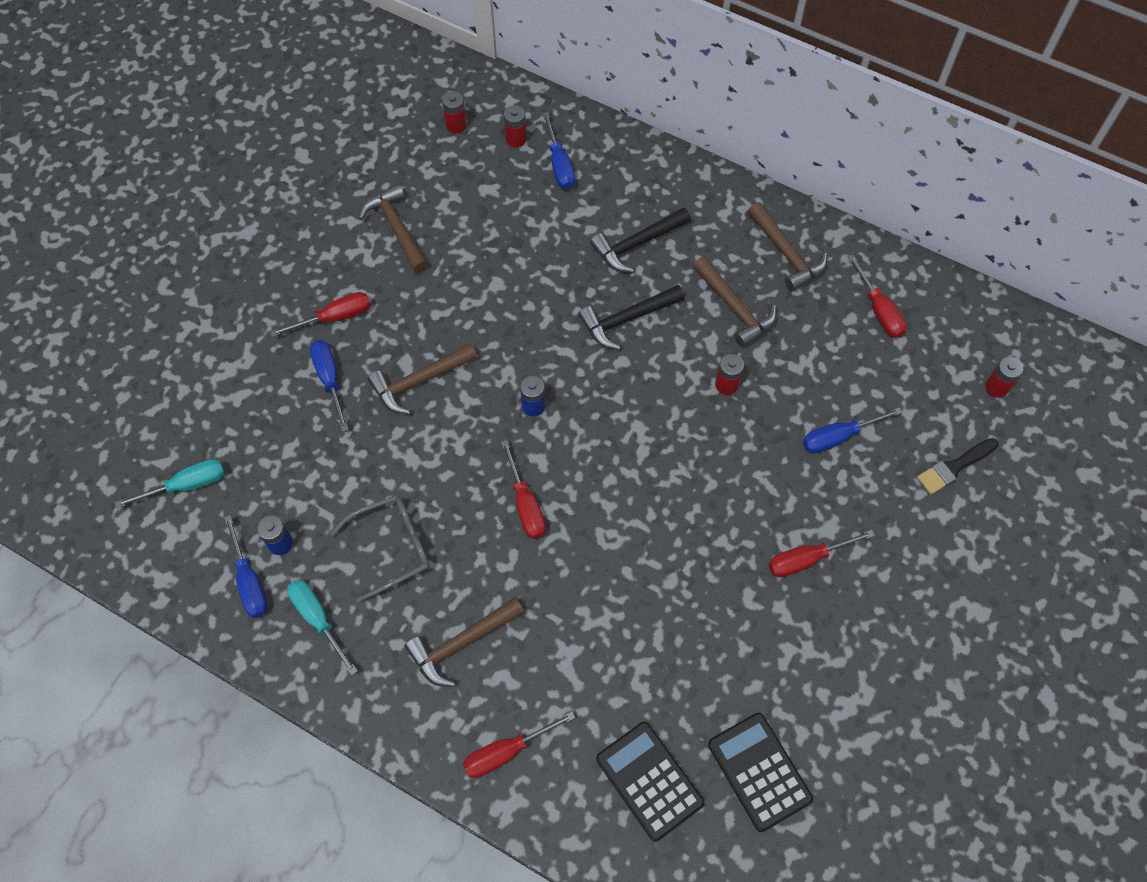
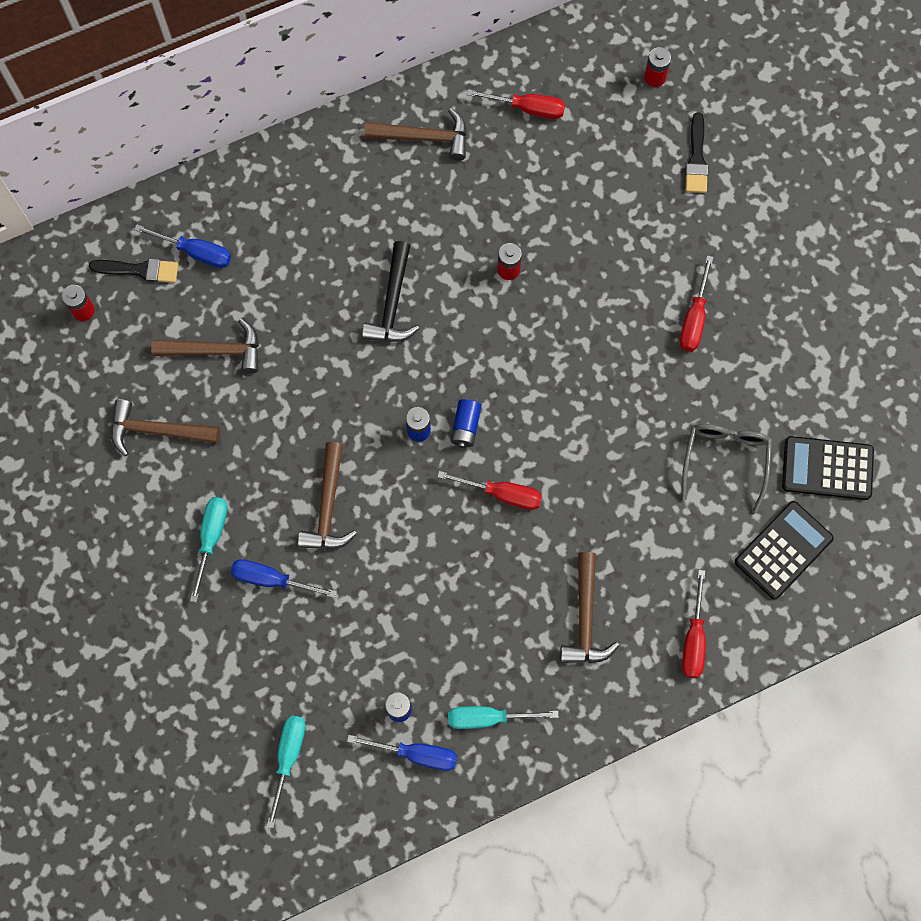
camera: 55 degrees left, 10 degrees up
red screwdriver [271,292,371,337] -> turquoise screwdriver [190,497,228,603]
grey glasses [330,495,430,603] -> grey glasses moved to [682,424,772,513]
red battery [504,105,527,148] -> black brush [89,259,178,283]
black hammer [590,207,691,273] -> none
black calculator [596,722,705,842] -> black calculator turned 135 degrees clockwise [735,501,834,599]
brown hammer [693,256,777,348] -> brown hammer moved to [151,318,259,373]
blue screwdriver [803,407,903,454] -> none
none -> blue battery [451,399,481,448]

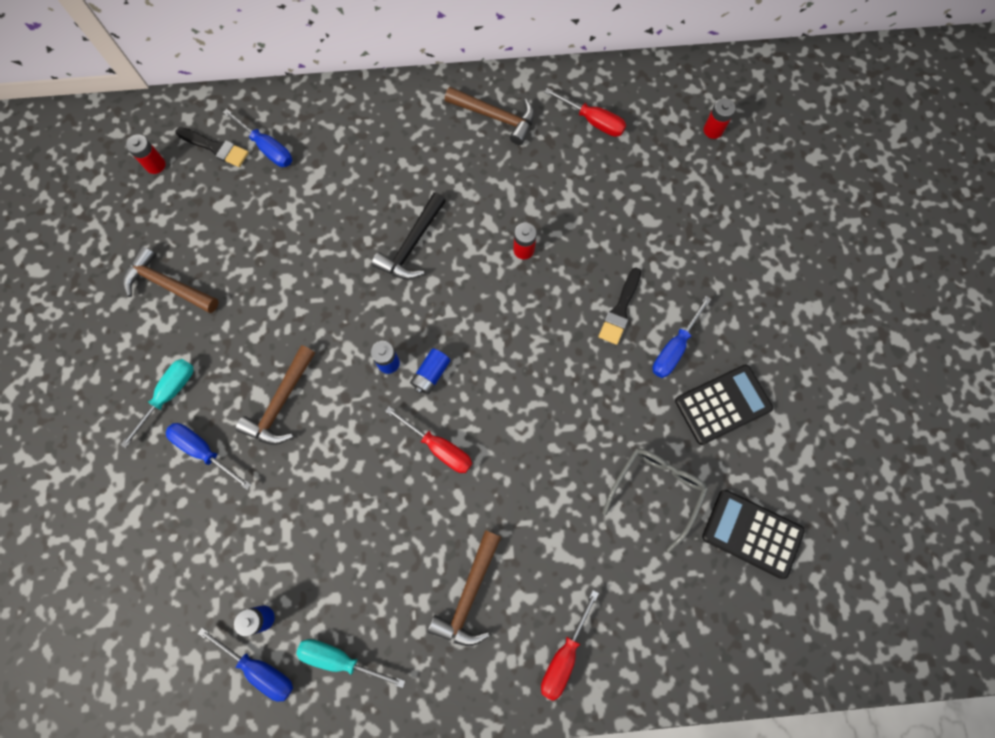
camera: 20 degrees right, 0 degrees up
brown hammer [151,318,259,373] -> none
turquoise screwdriver [266,715,305,828] -> none
red screwdriver [680,255,713,352] -> blue screwdriver [652,296,711,378]
black brush [685,112,708,193] -> black brush moved to [599,268,641,345]
black calculator [735,501,834,599] -> black calculator moved to [675,365,773,445]

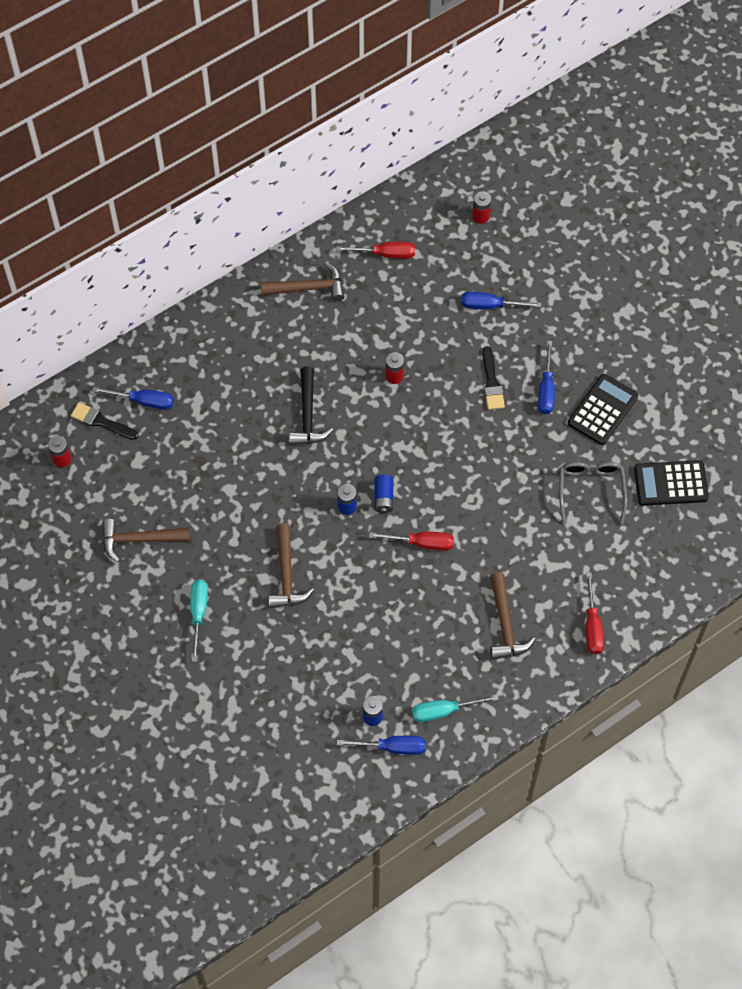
camera: 30 degrees left, 10 degrees down
blue screwdriver [166,423,251,490] -> blue screwdriver moved to [461,291,541,309]
black brush [175,127,249,167] -> black brush turned 150 degrees counterclockwise [71,402,138,440]

